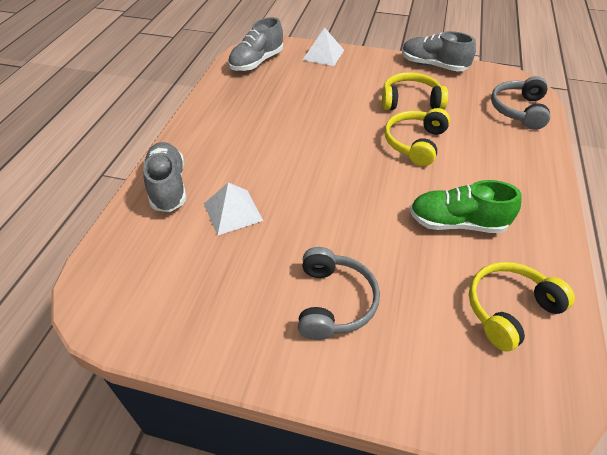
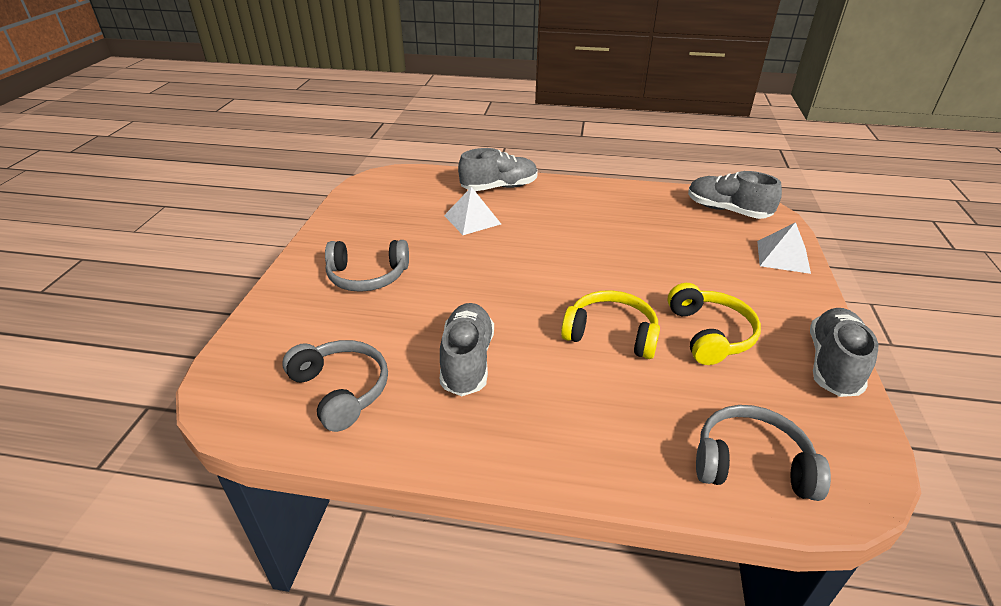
camera: 85 degrees right, 10 degrees down
green shoe [410,180,521,233] -> grey shoe [440,303,494,396]
yellow headphones [469,262,575,351] -> grey headphones [282,340,388,432]

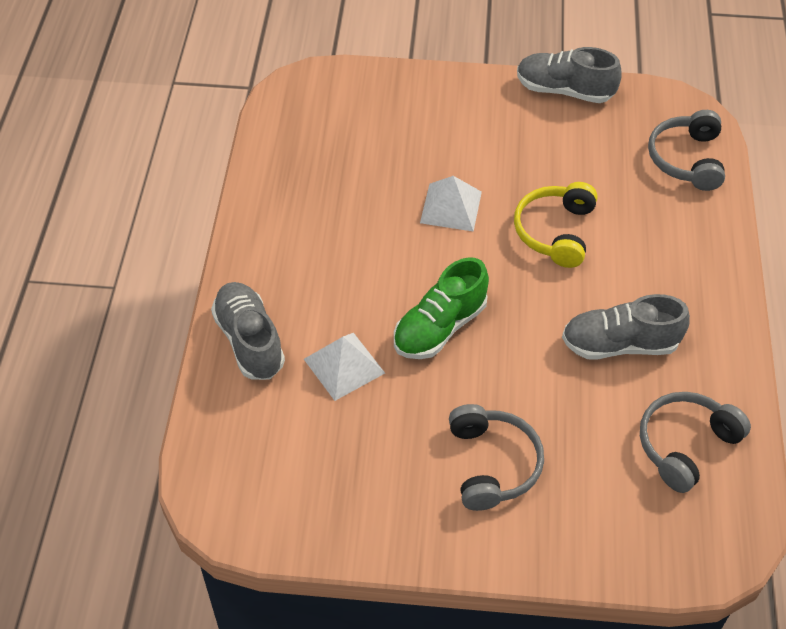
camera: 95 degrees left, 15 degrees up
yellow headphones [667,283,761,365] -> none
grey shoe [688,171,782,219] -> none
white pyramid [757,222,811,274] -> white pyramid moved to [420,176,482,232]
none -> green shoe [394,257,489,359]

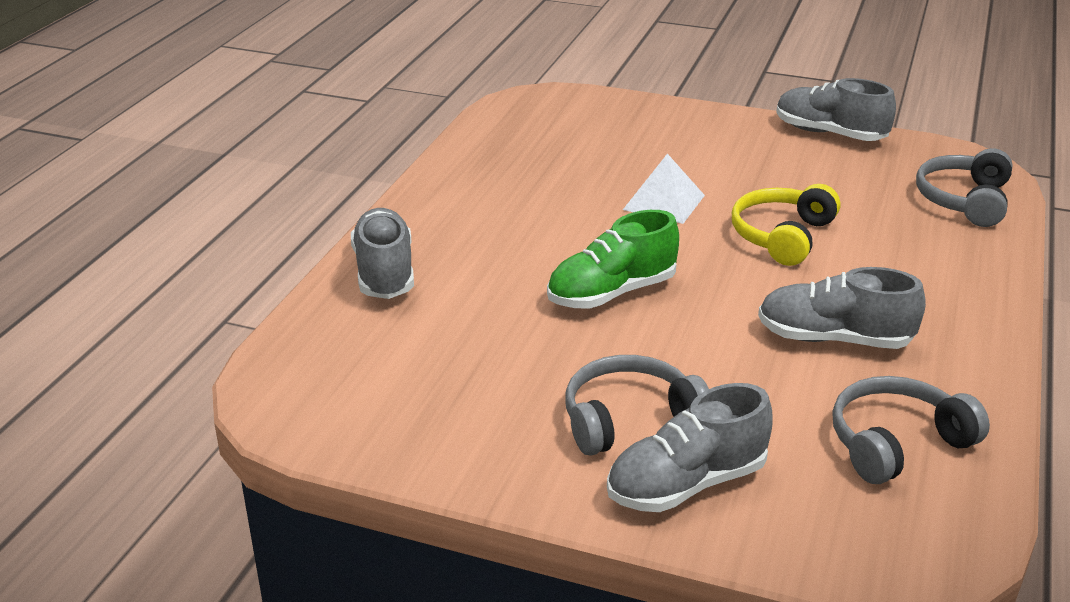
camera: 15 degrees right, 20 degrees down
white pyramid [304,333,385,401] -> none
grey headphones [449,404,544,511] -> grey headphones turned 120 degrees counterclockwise [565,355,709,456]
none -> grey shoe [607,383,773,512]

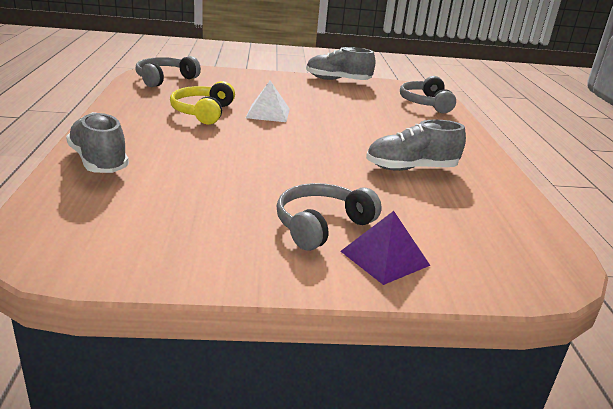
camera: 25 degrees left, 5 degrees down
green shoe [547,210,679,309] -> none
grey shoe [607,383,773,512] -> purple pyramid [340,211,430,285]
yellow headphones [732,184,840,266] -> yellow headphones moved to [170,81,235,124]
grey headphones [832,376,990,484] -> grey headphones moved to [136,56,201,87]

